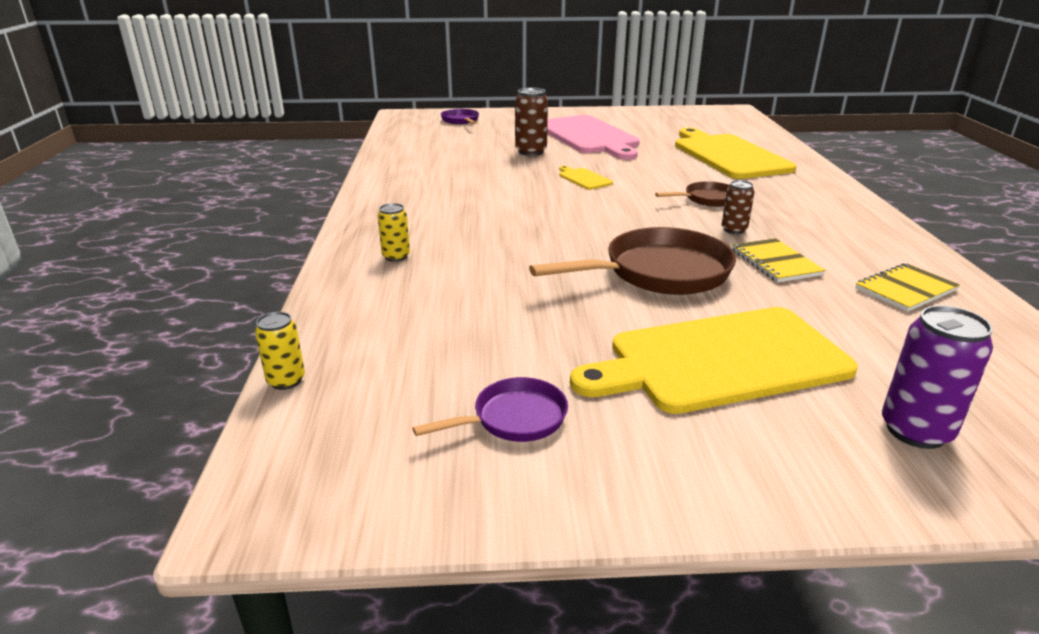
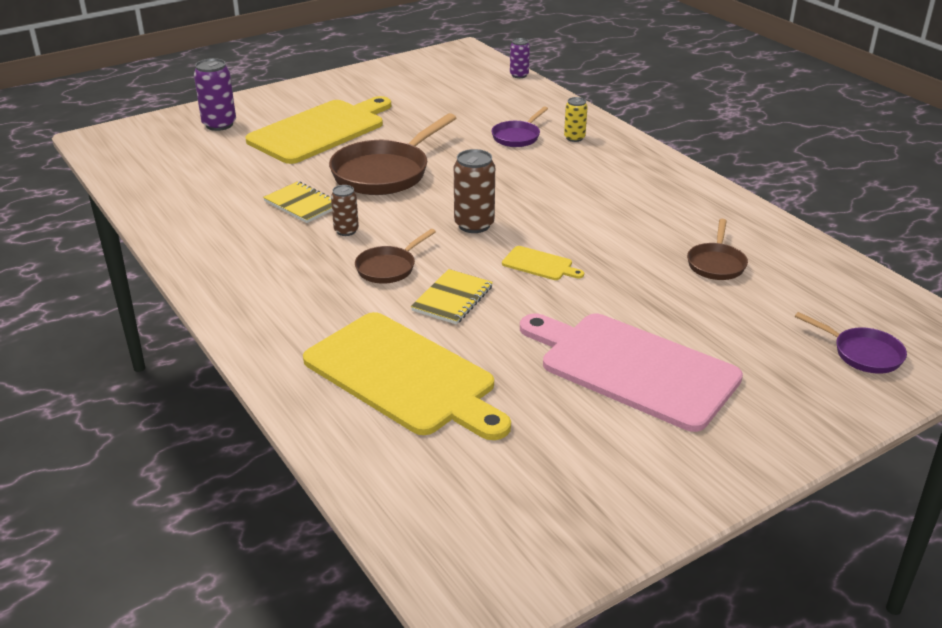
camera: 150 degrees right, 5 degrees up
yellow can [255,312,305,390] -> purple can [510,38,530,78]
purple pan [413,377,568,442] -> purple pan moved to [491,107,548,147]
brown can [515,88,548,156] -> brown can moved to [454,149,495,233]
yellow notebook [855,263,960,312] -> yellow notebook moved to [411,269,493,325]
none -> brown pan [687,219,748,280]

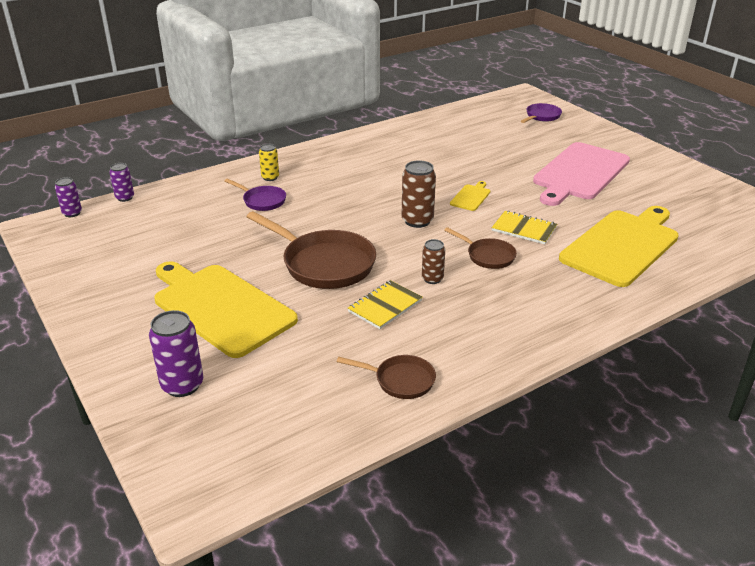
camera: 90 degrees left, 0 degrees up
brown pan [687,219,748,280] -> brown pan moved to [337,355,436,399]
none -> purple can [55,177,82,217]

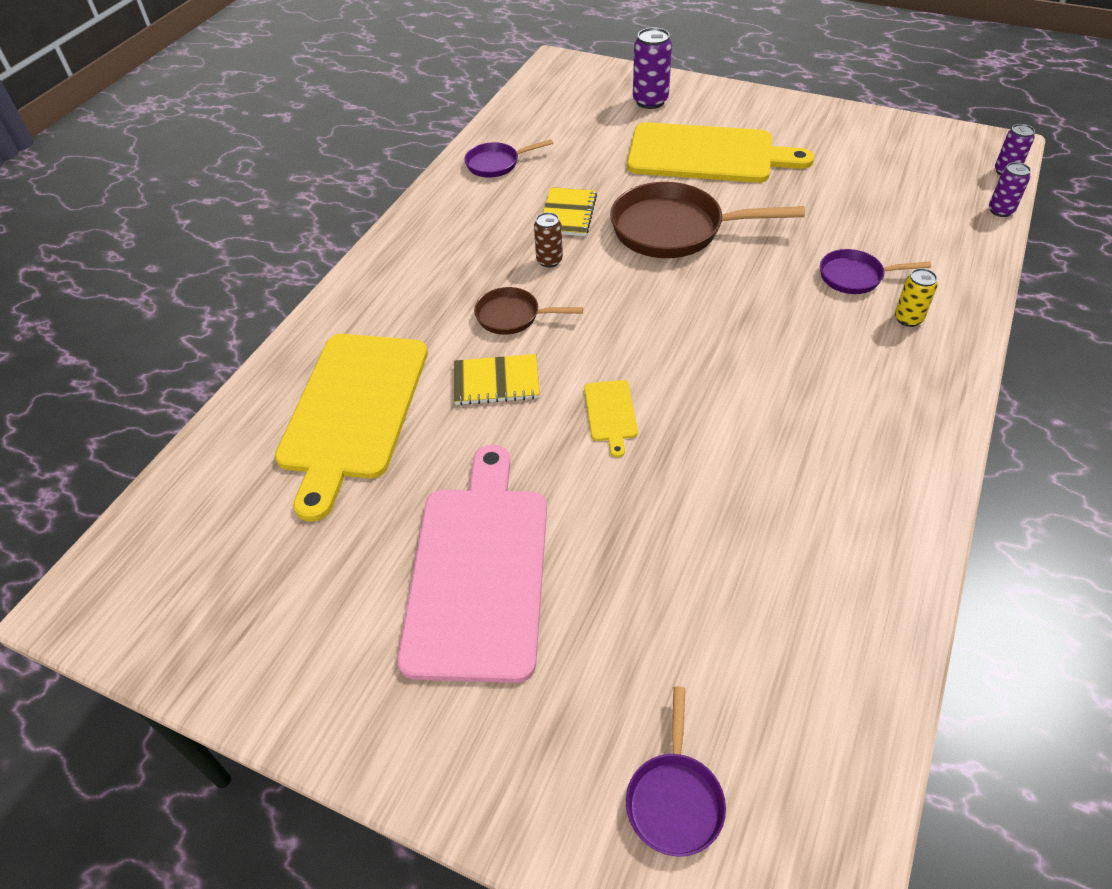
camera: 150 degrees right, 15 degrees up
brown pan [337,355,436,399] -> purple pan [464,139,553,178]
brown can [402,160,436,228] -> none

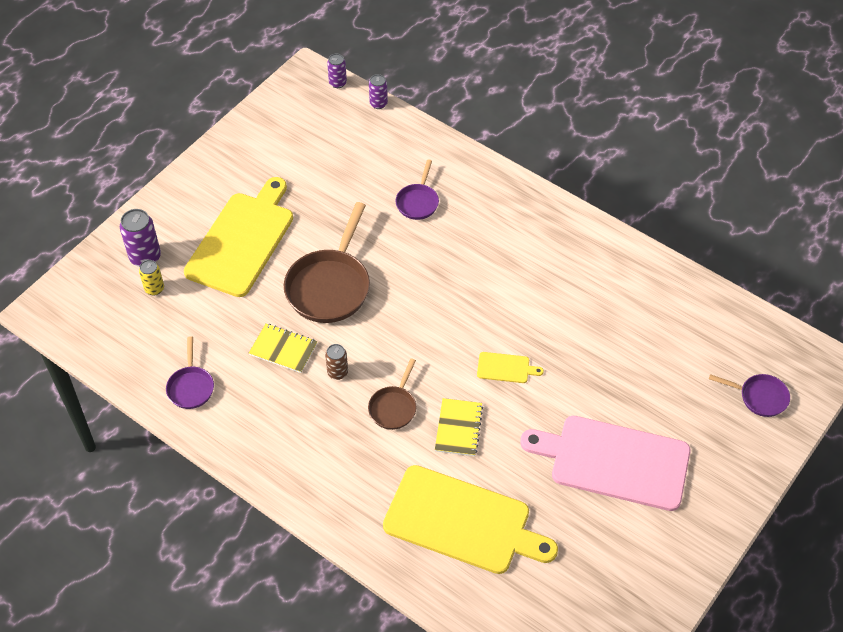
camera: 80 degrees left, 5 degrees up
yellow can [895,268,938,327] -> yellow can moved to [139,260,164,296]

